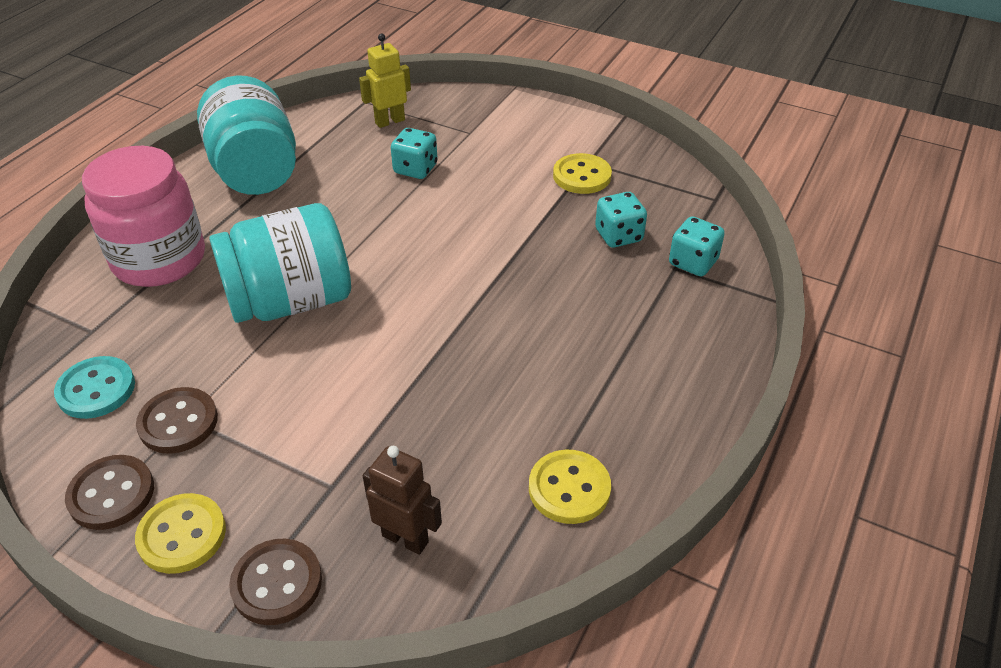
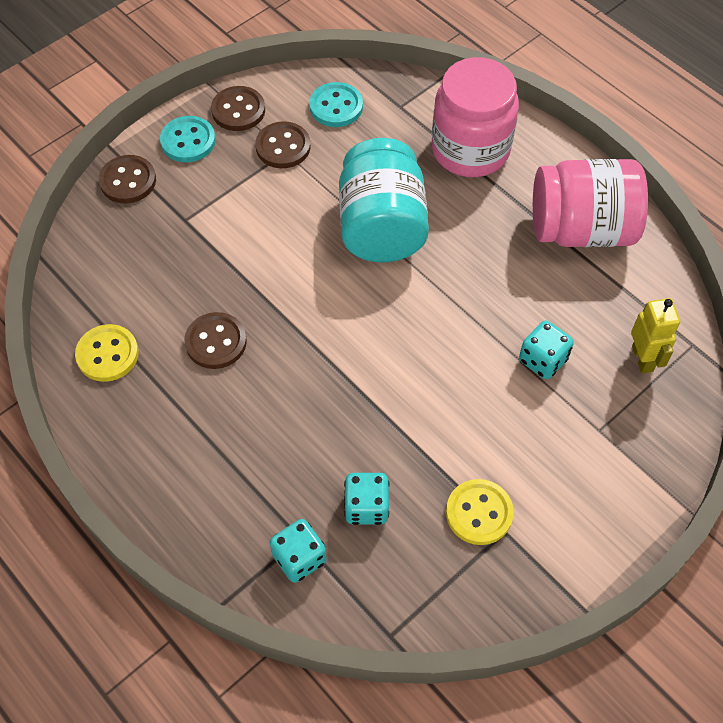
camera: 110 degrees right, 15 degrees up
yellow button [135,493,226,574] -> turquoise button [160,116,216,162]
turquoise jar [197,76,296,195] -> pink jar [533,159,648,247]
brown robot [363,446,442,555] -> none
none -> brown button [184,312,247,369]

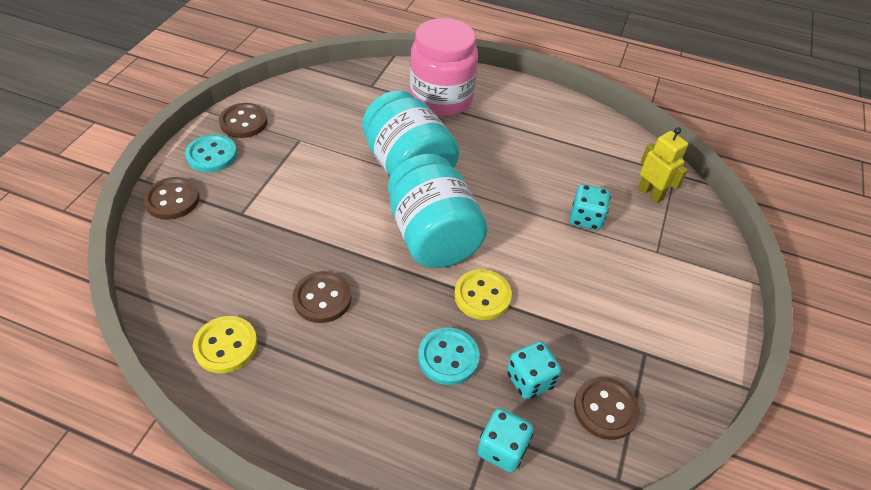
camera: 30 degrees left, 10 degrees down
brown button [255,121,310,168] -> brown button moved to [574,377,640,440]
turquoise button [309,82,363,127] -> turquoise button moved to [418,328,480,385]
yellow button [446,479,514,545] -> yellow button moved to [454,269,512,320]
pink jar [533,159,648,247] -> none
none -> turquoise jar [388,154,488,268]

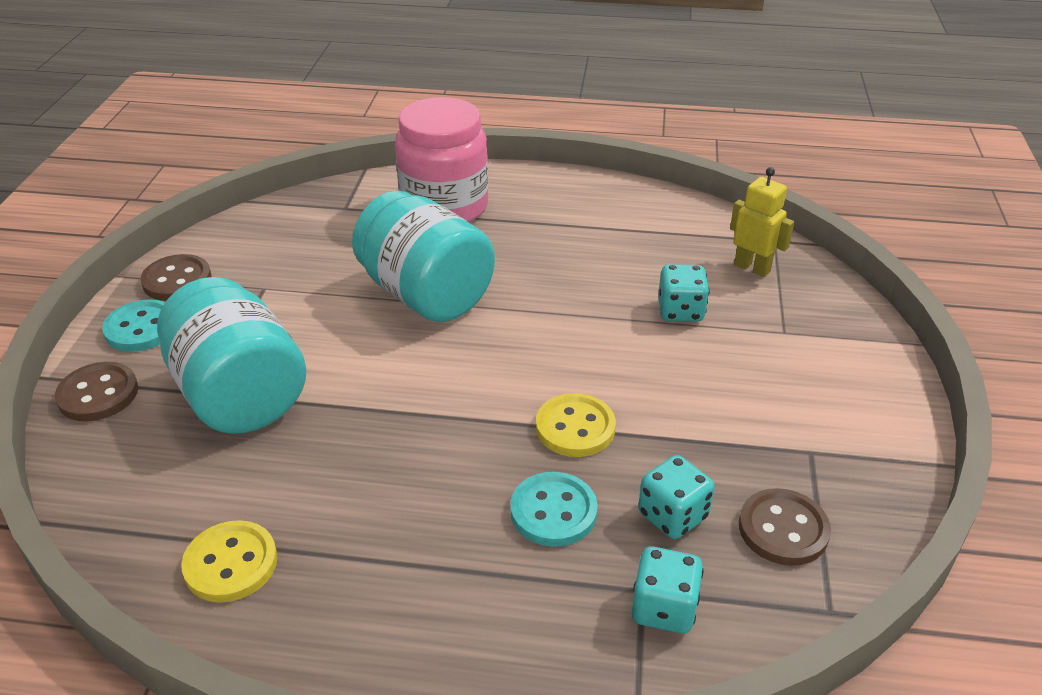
camera: 10 degrees left, 10 degrees down
brown button [293,271,352,323] -> none
turquoise jar [388,154,488,268] -> turquoise jar moved to [157,277,306,434]

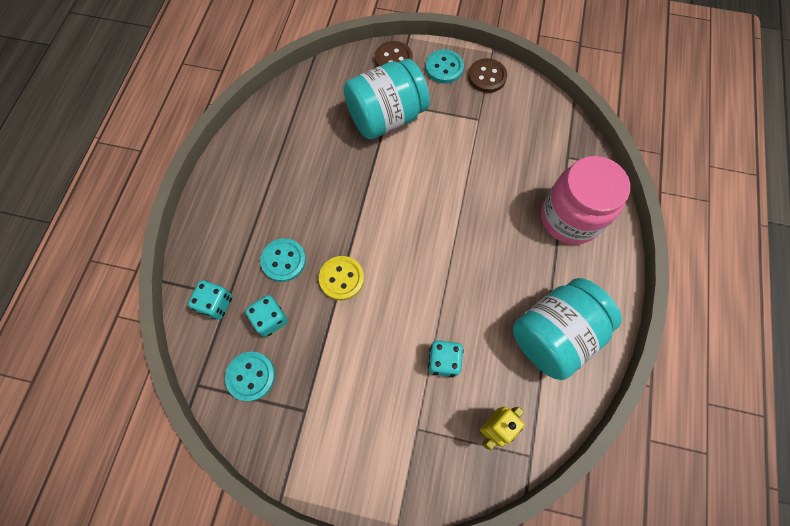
camera: 95 degrees right, 30 degrees up
yellow button [181,520,277,603] -> none
turquoise jar [352,191,495,322] -> turquoise jar moved to [513,278,622,380]
brown button [739,488,831,566] -> turquoise button [225,352,275,401]

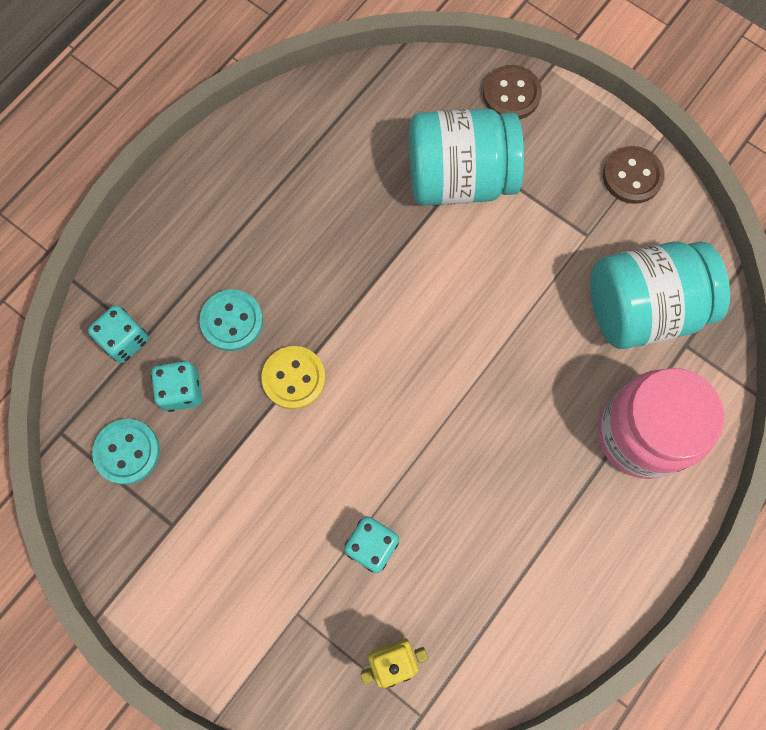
camera: 25 degrees right, 5 degrees up
turquoise button [426,49,464,84] -> none
turquoise jar [513,278,622,380] -> turquoise jar moved to [590,241,730,349]

